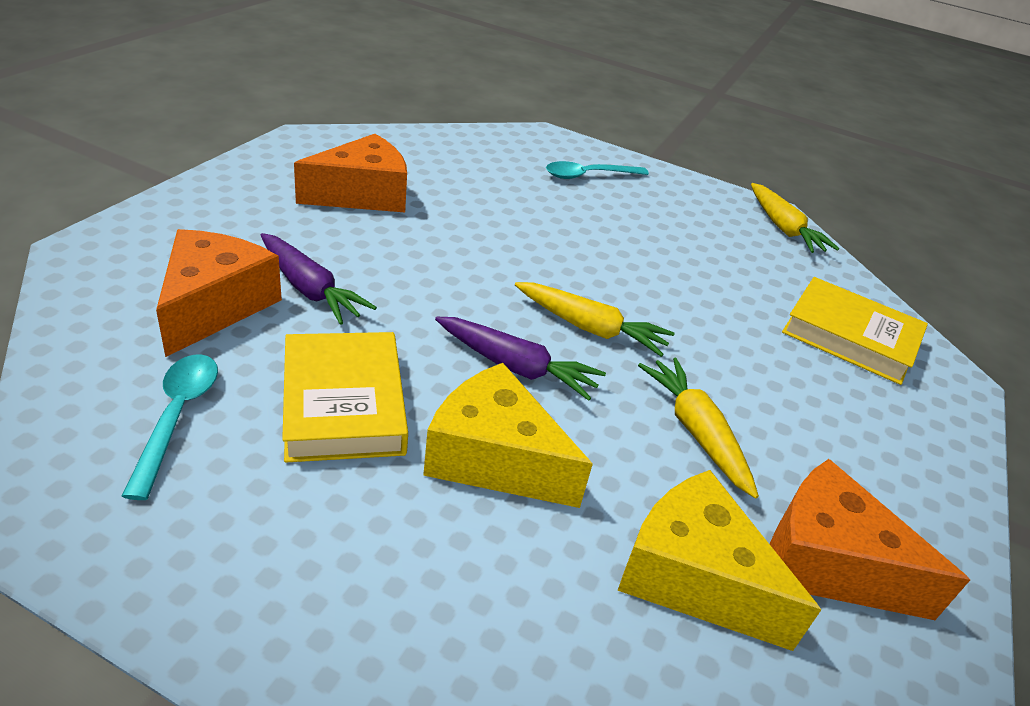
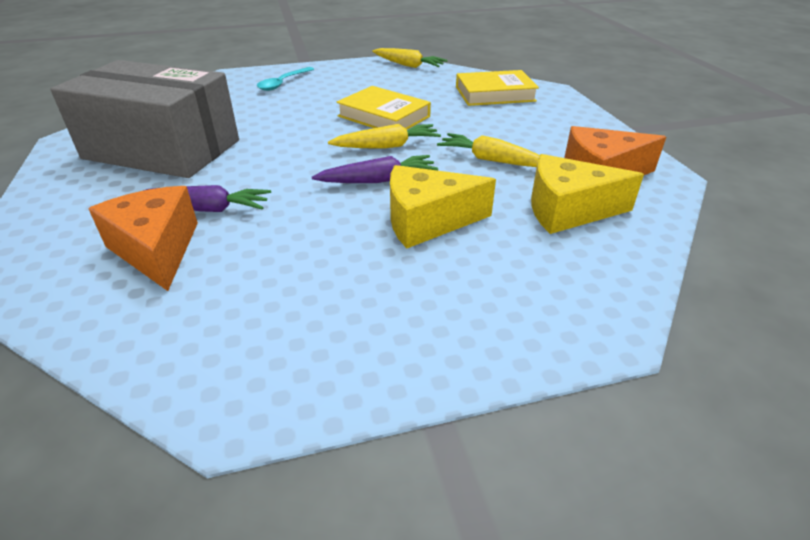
camera: 35 degrees left, 0 degrees up
turquoise spoon [121,354,218,500] -> none
yellow book [282,332,408,462] -> yellow book moved to [336,86,431,130]
orange cheese [294,134,407,212] -> grey box [51,60,239,178]

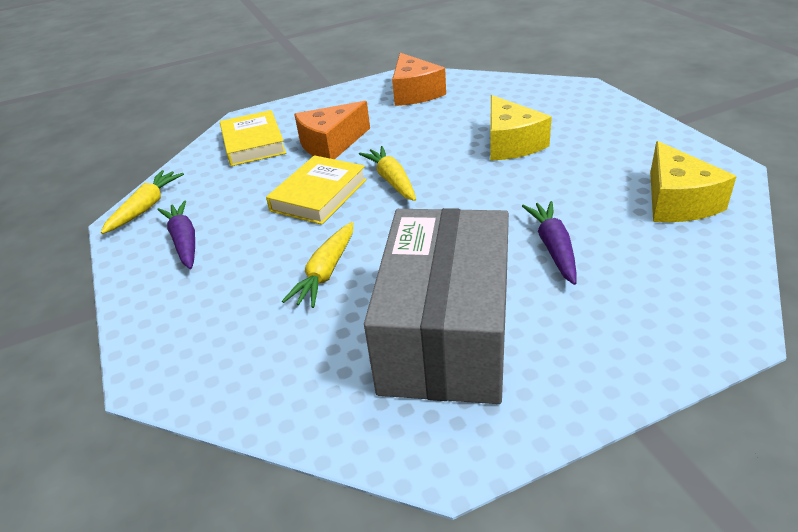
camera: 95 degrees left, 0 degrees up
orange cheese [88,186,198,291] -> orange cheese moved to [294,101,370,159]
turquoise spoon [257,67,314,91] -> none
purple carrot [312,155,438,183] -> purple carrot moved to [157,200,195,269]
yellow carrot [437,133,540,167] -> yellow carrot moved to [282,222,353,308]
yellow cheese [531,154,644,234] -> yellow cheese moved to [650,141,737,222]

